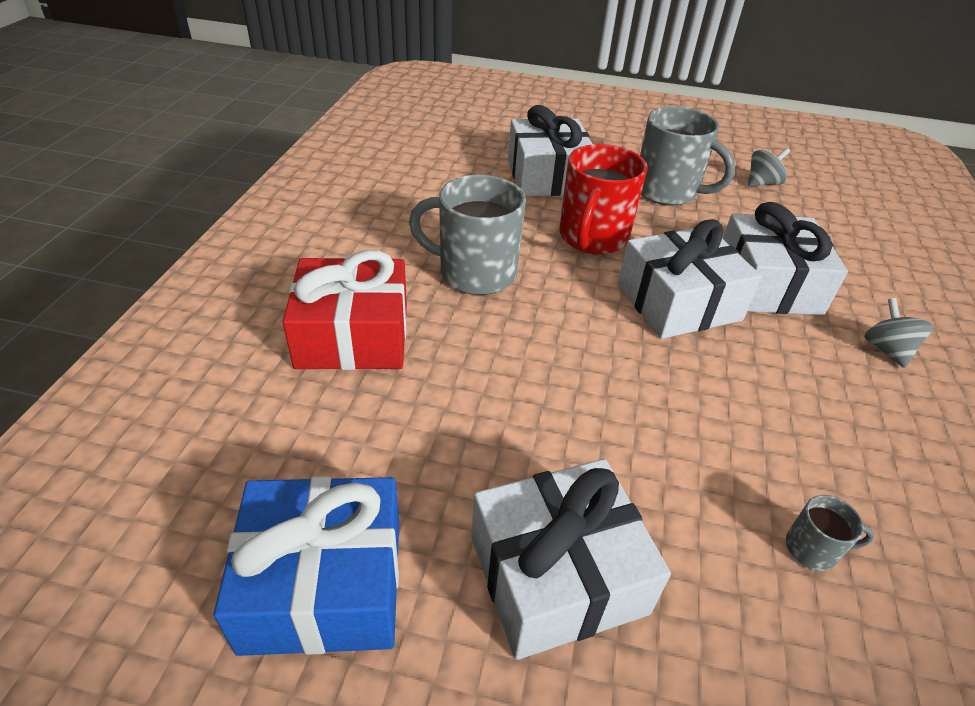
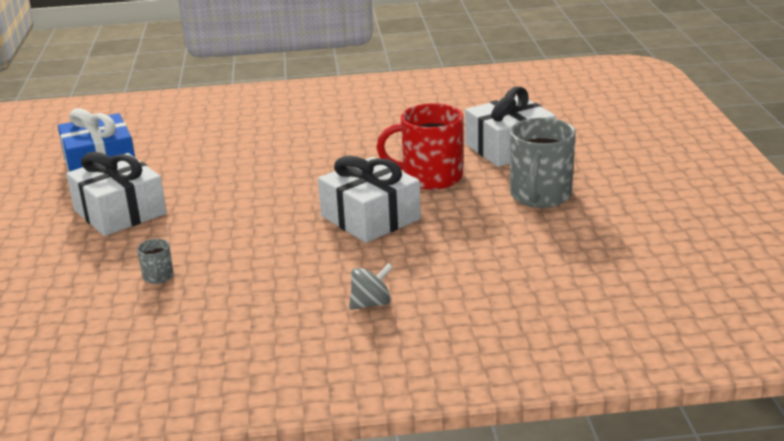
camera: 75 degrees right, 15 degrees down
red gift [283,250,407,370] -> none
grey mug [409,175,526,295] -> none
white gift [723,202,848,315] -> none
grey spinning top [748,148,790,187] -> none

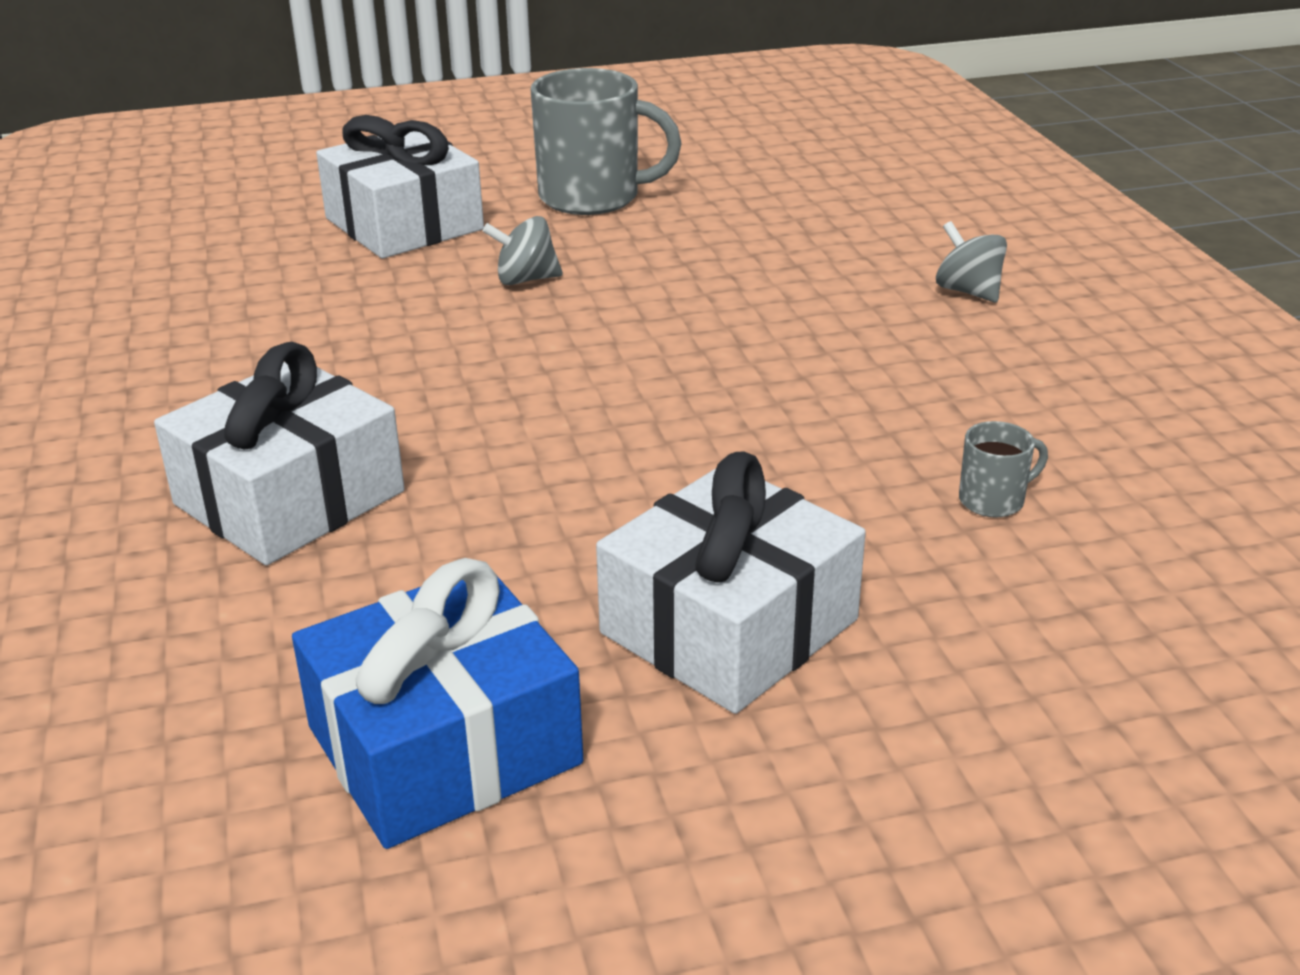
camera: 100 degrees left, 5 degrees up
white gift [318,156,421,243] -> white gift moved to [154,342,404,565]
red mug [376,103,463,190] -> grey spinning top [483,216,563,285]

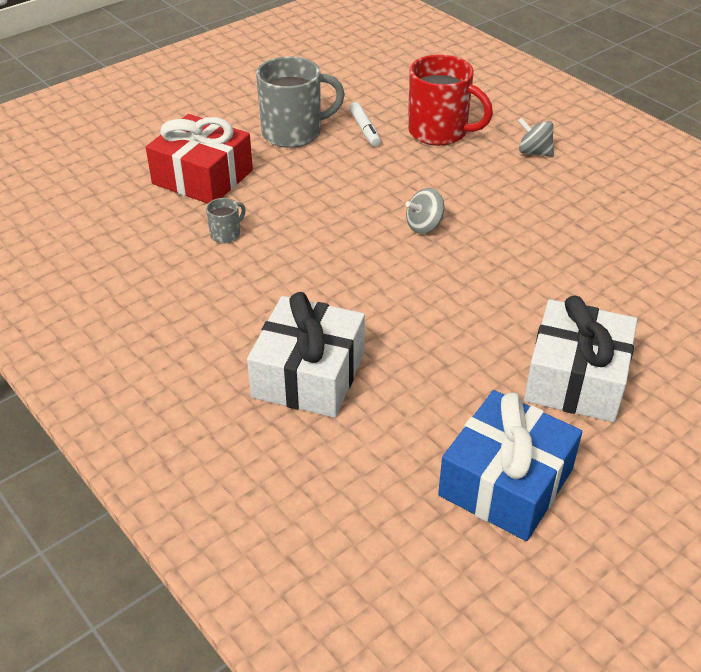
camera: 25 degrees left, 10 degrees up
white gift [316,115,484,259] -> red gift [146,114,253,204]
grey spinning top [483,216,563,285] -> grey spinning top moved to [405,188,444,234]
grey mug [959,421,1048,518] -> grey mug moved to [206,198,246,244]
none -> white marker [349,102,381,146]
none -> red mug [408,55,493,146]

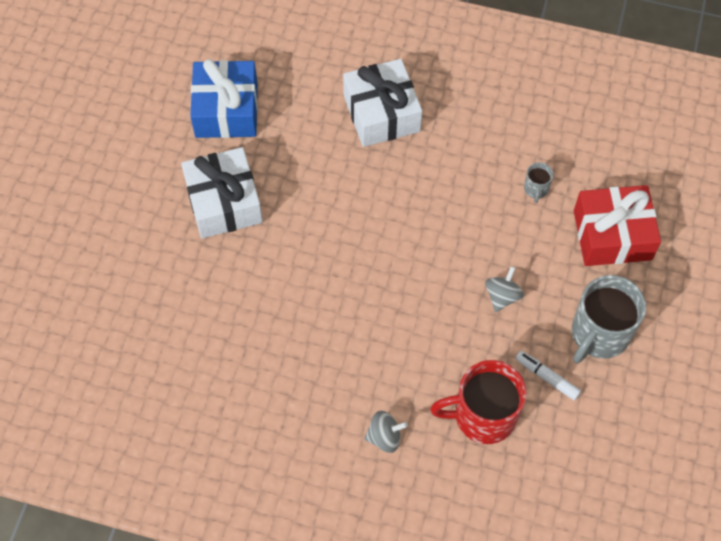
camera: 145 degrees right, 20 degrees up
grey spinning top [405,188,444,234] -> grey spinning top moved to [485,266,524,312]

